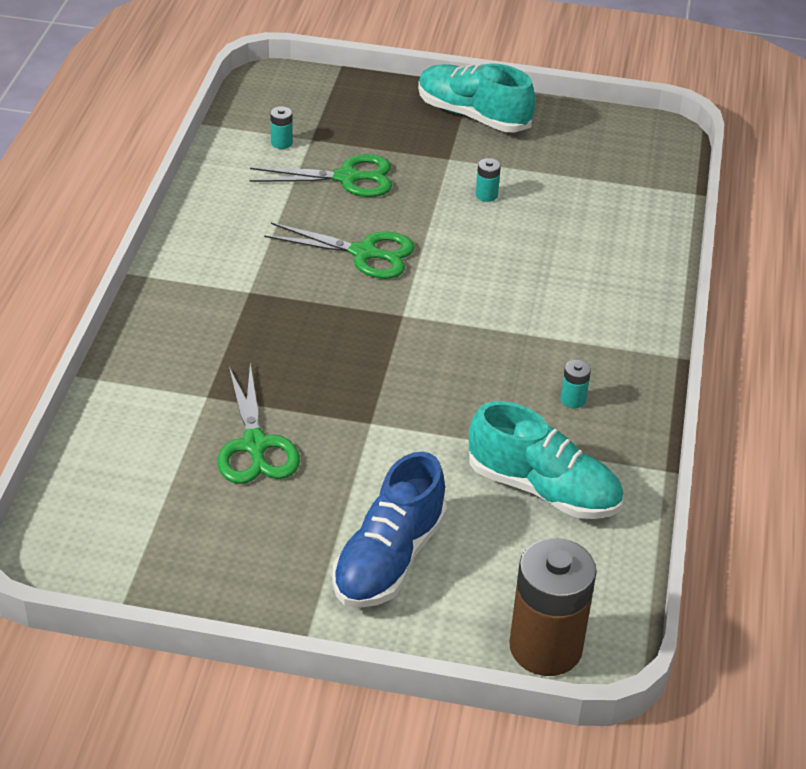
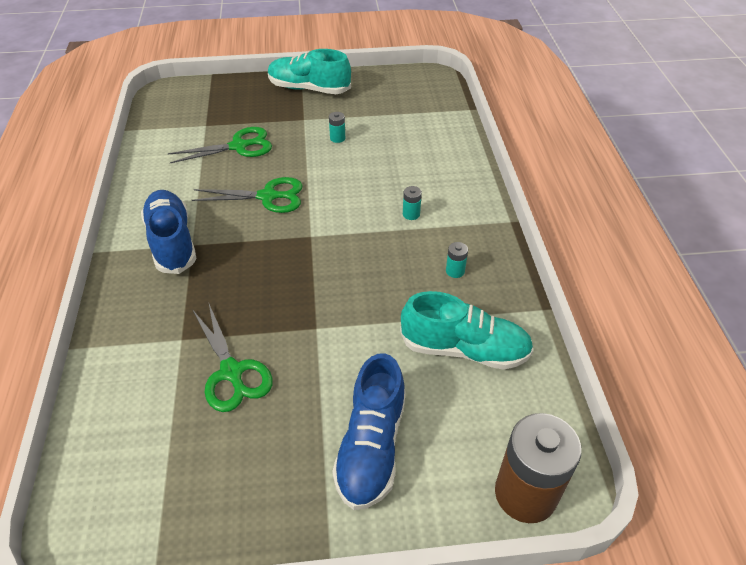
camera: 15 degrees left, 5 degrees up
turquoise battery [270,106,293,149] -> turquoise battery moved to [403,186,422,220]
none -> blue shoe [141,190,197,274]

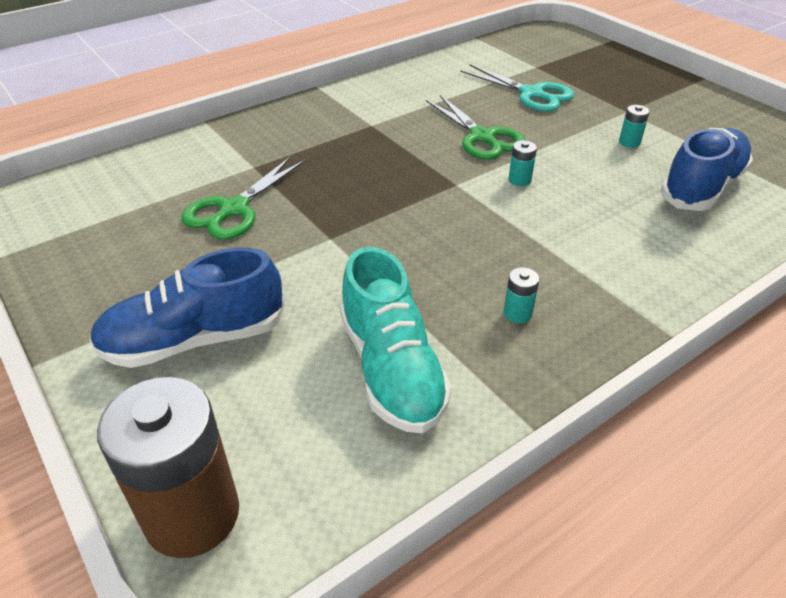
camera: 60 degrees right, 5 degrees down
blue shoe [141,190,197,274] -> blue shoe moved to [660,128,753,211]
green scissors [168,127,272,163] -> turquoise scissors [460,64,574,112]
turquoise shoe [268,49,351,94] -> none
turquoise battery [403,186,422,220] -> turquoise battery moved to [509,140,537,186]

